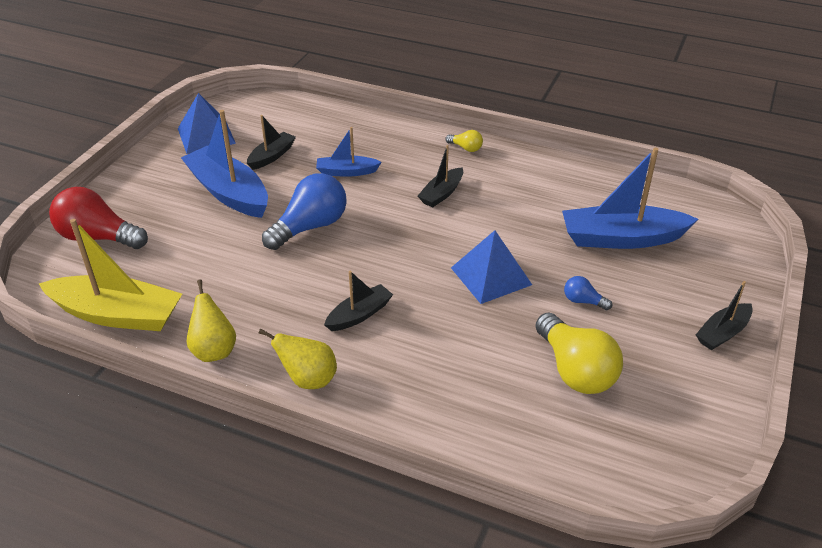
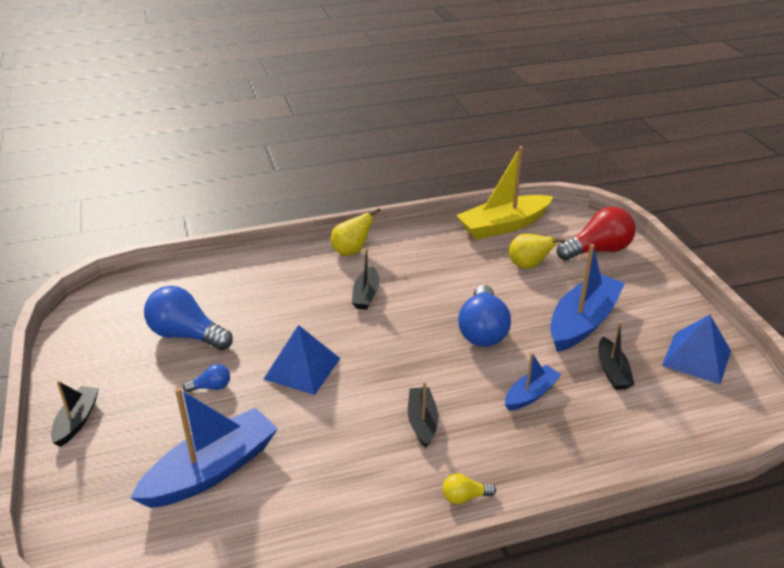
camera: 140 degrees right, 5 degrees down
blue boat [181,110,268,218] -> blue boat turned 60 degrees counterclockwise [550,244,625,352]
yellow pear [186,279,236,362] -> yellow pear moved to [509,234,565,269]
yellow light bulb [535,313,623,394] -> blue light bulb [144,286,233,351]

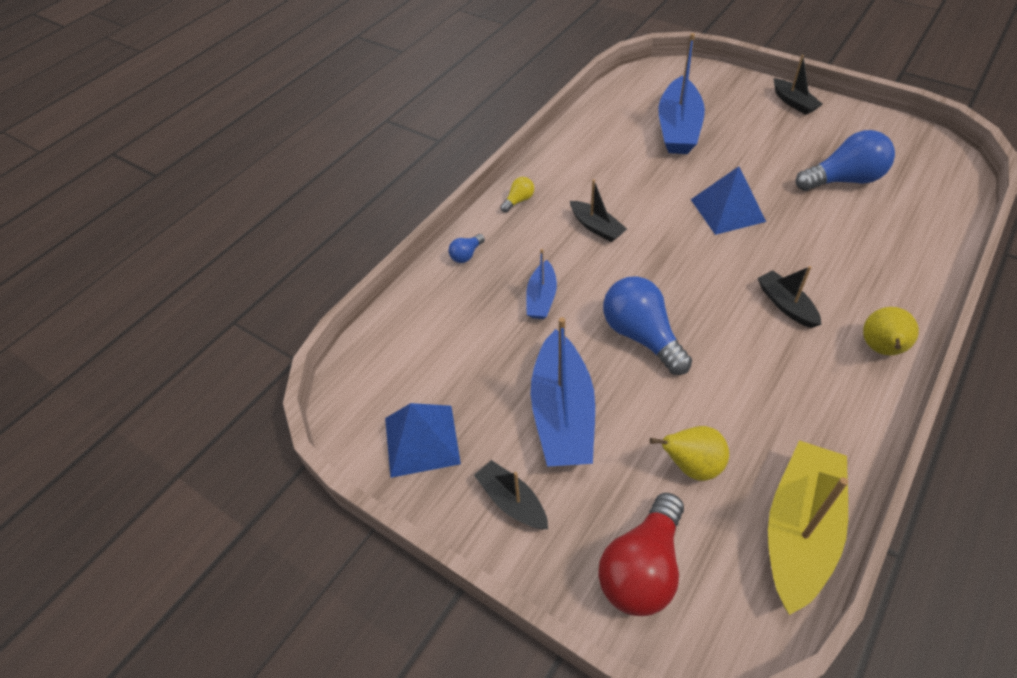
camera: 145 degrees right, 15 degrees up
blue light bulb [183,364,230,392] -> blue light bulb moved to [448,234,485,263]
black boat [598,321,634,390] -> black boat moved to [474,460,548,529]

